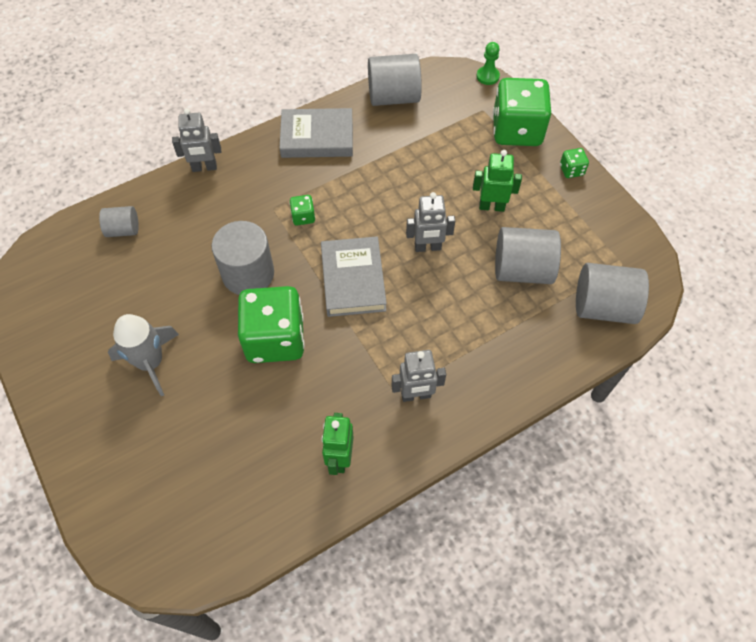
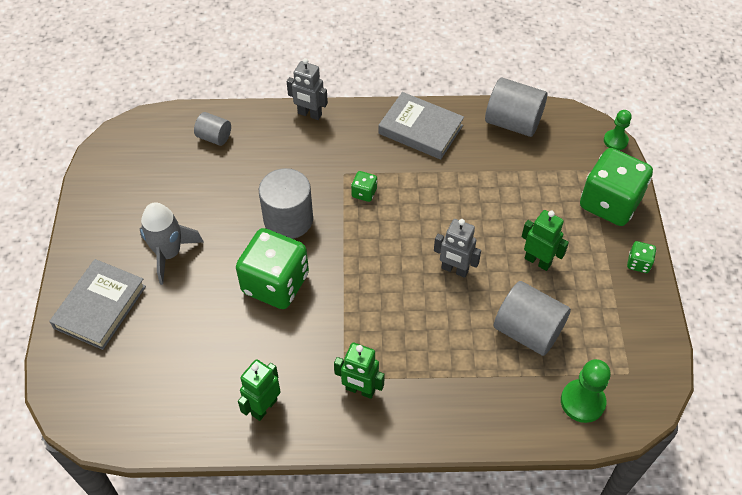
camera: 30 degrees right, 5 degrees down
grey book [321,236,387,317] -> grey book moved to [49,259,146,350]
grey robot [392,350,446,402] -> green robot [334,343,385,399]
grey cylinder [576,263,649,324] -> green pawn [561,359,611,423]

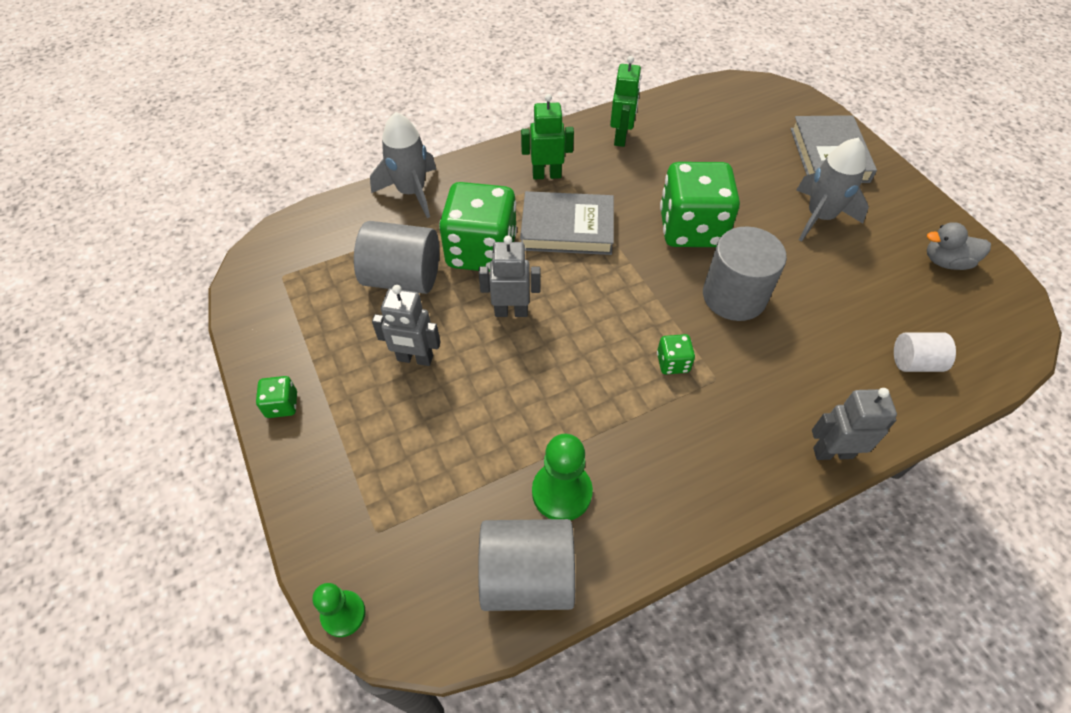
camera: 155 degrees right, 0 degrees up
grey cylinder [194,112,231,146] -> white cylinder [894,332,956,372]
grey book [379,92,464,160] -> grey book moved to [520,191,614,255]
green robot [522,210,569,271] -> grey robot [372,285,441,366]
green pawn [561,359,611,423] -> green pawn moved to [532,434,593,520]
green dice [580,148,653,226] -> green dice moved to [439,182,517,272]
none -> grey rocket [370,112,436,218]
none -> grey duck [927,222,991,270]

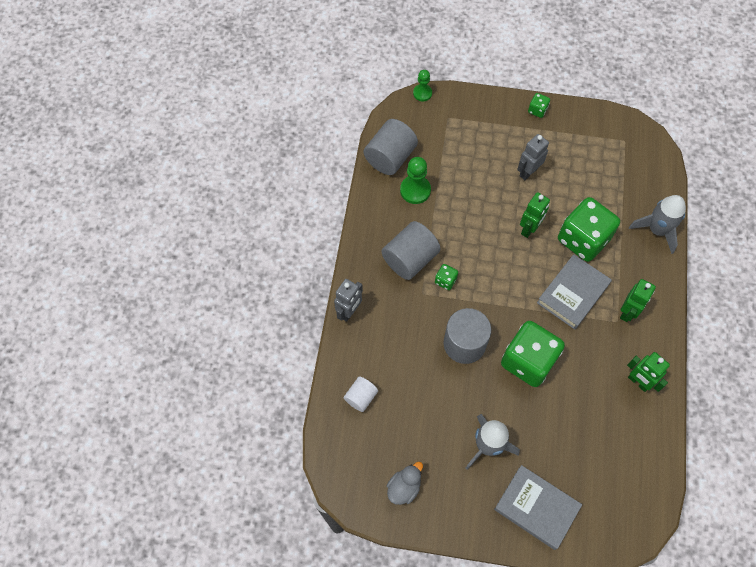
camera: 125 degrees right, 10 degrees up
grey cylinder [354,221,439,294] -> grey cylinder moved to [382,221,441,280]
grey robot [479,236,541,317] -> green robot [520,192,550,238]

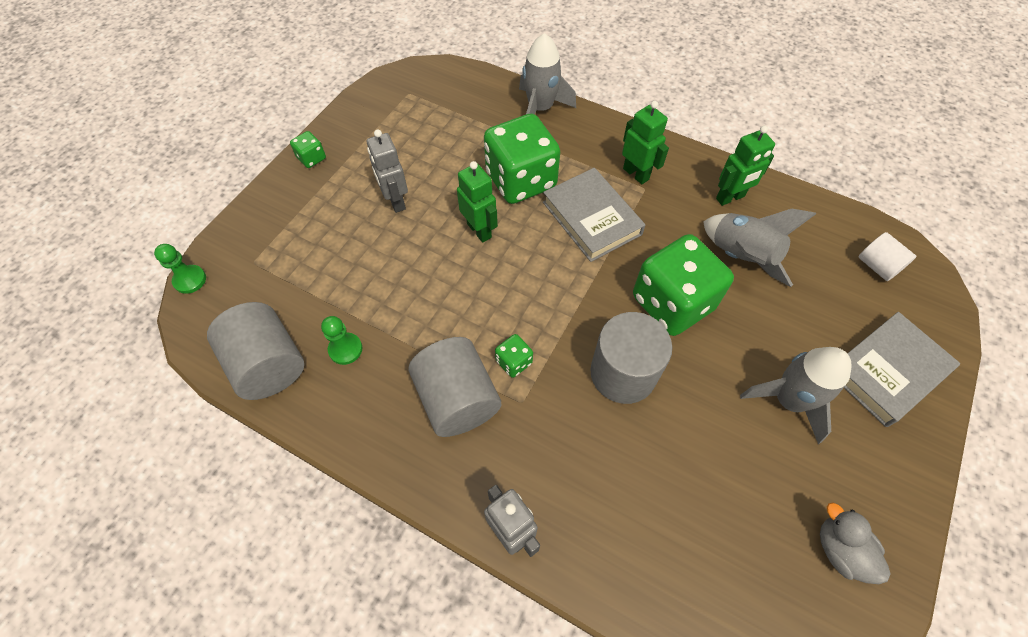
camera: 70 degrees left, 5 degrees down
white cylinder [344,377,378,412] -> white cylinder moved to [859,232,916,281]
green pawn [400,157,431,204] -> green pawn [321,316,363,365], size x0.66
none -> grey rocket [703,209,816,287]

